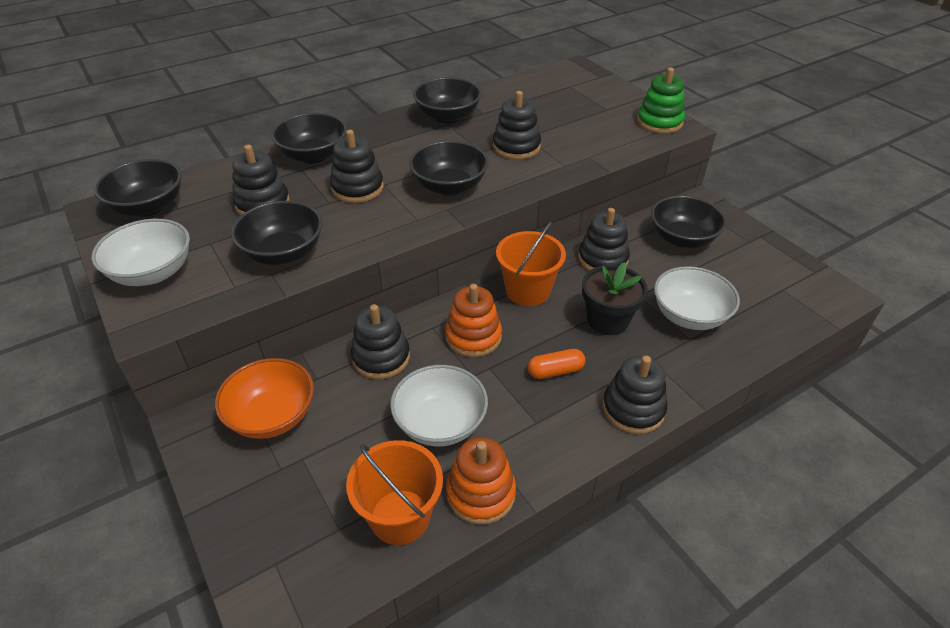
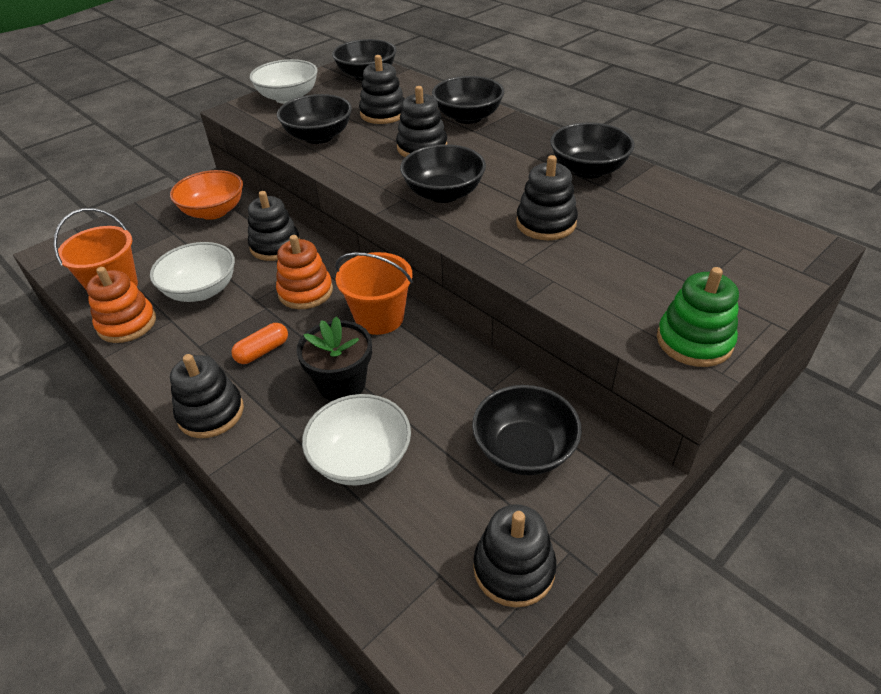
camera: 80 degrees right, 0 degrees up
orange capsule [528,349,585,379] -> orange capsule turned 75 degrees clockwise [232,323,288,364]
black stacking toy [578,208,630,271] -> black stacking toy moved to [473,504,557,607]

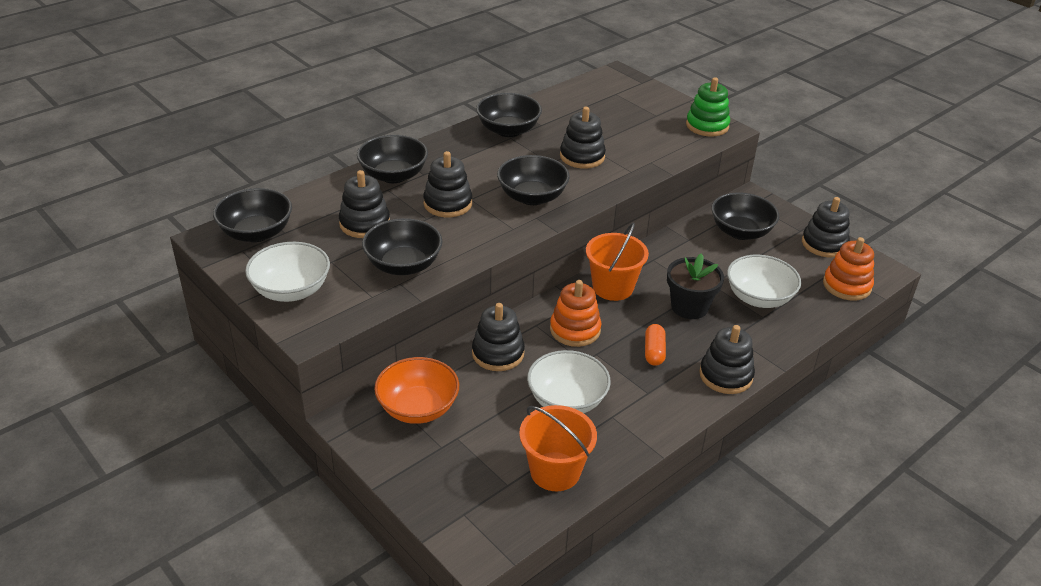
camera: 90 degrees left, 5 degrees down
orange stacking toy [87,267,156,343] -> orange stacking toy moved to [823,237,874,301]
orange capsule [232,323,288,364] -> orange capsule turned 45 degrees clockwise [645,324,666,366]

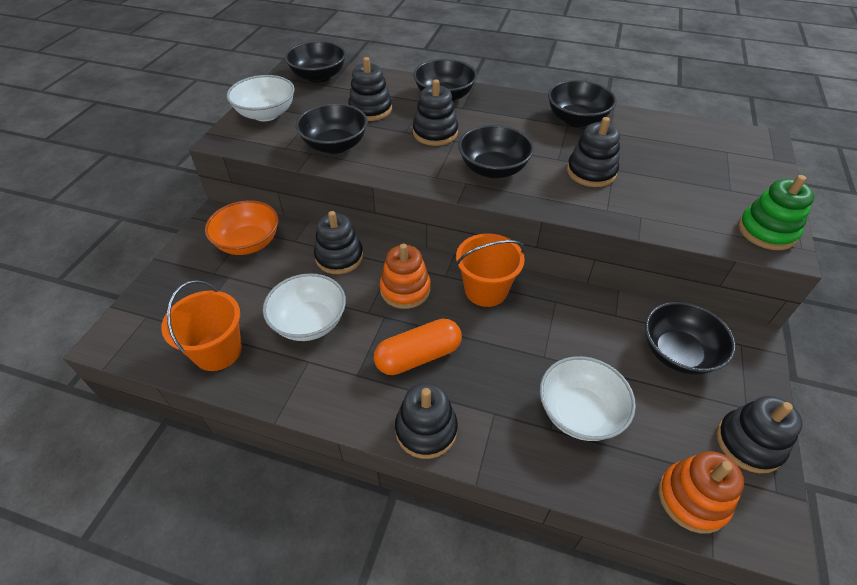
camera: 60 degrees right, 10 degrees up
orange capsule [645,324,666,366] -> orange capsule [374,319,462,375], size x1.63
black flower pot [667,253,724,319] -> none

